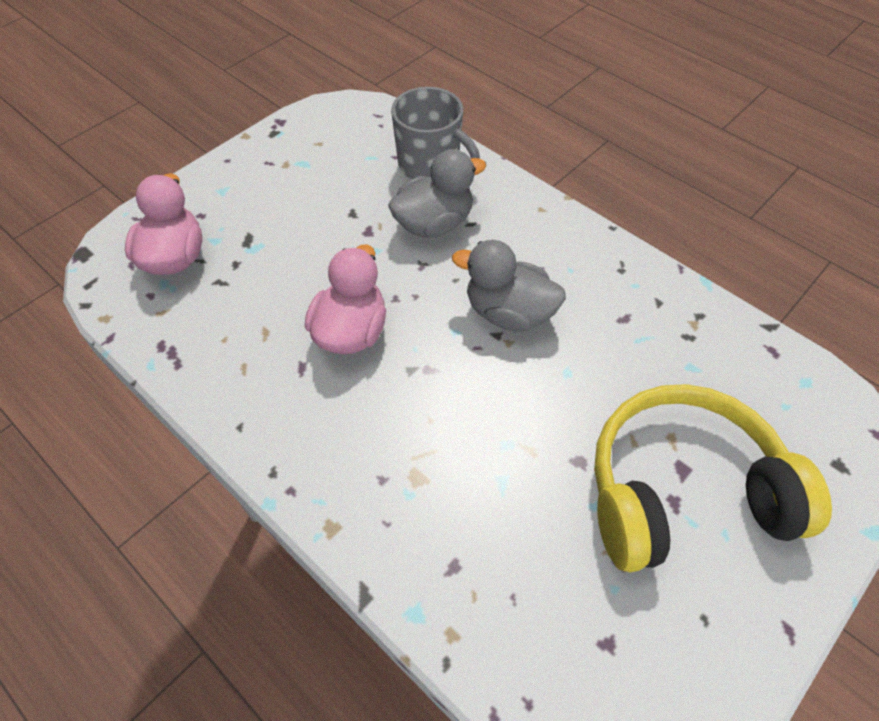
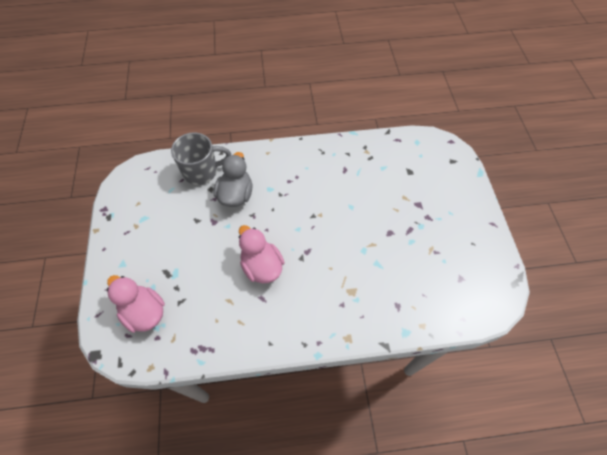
camera: 50 degrees left, 5 degrees up
grey duck [452,240,566,332] -> none
yellow headphones [594,384,832,572] -> none

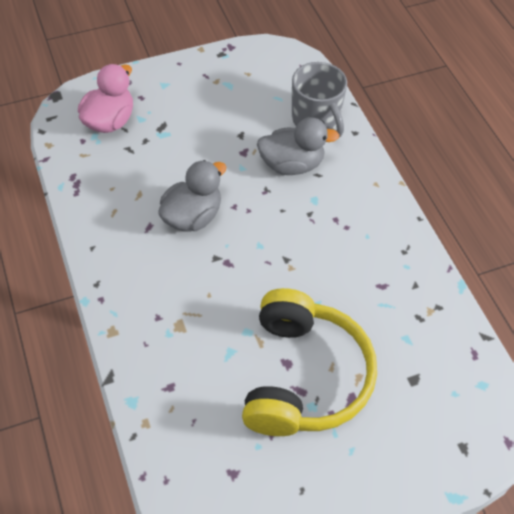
camera: 75 degrees right, 5 degrees down
pink duck [239,225,285,283] -> grey duck [158,160,226,232]
none -> yellow headphones [242,288,377,436]

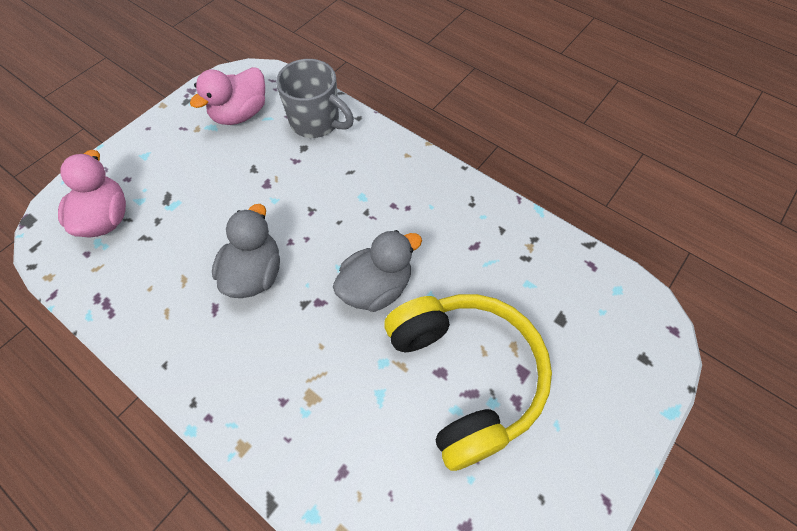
camera: 30 degrees left, 5 degrees up
grey duck [257,117,340,175] -> grey duck moved to [333,230,422,312]
none -> pink duck [190,67,265,125]

